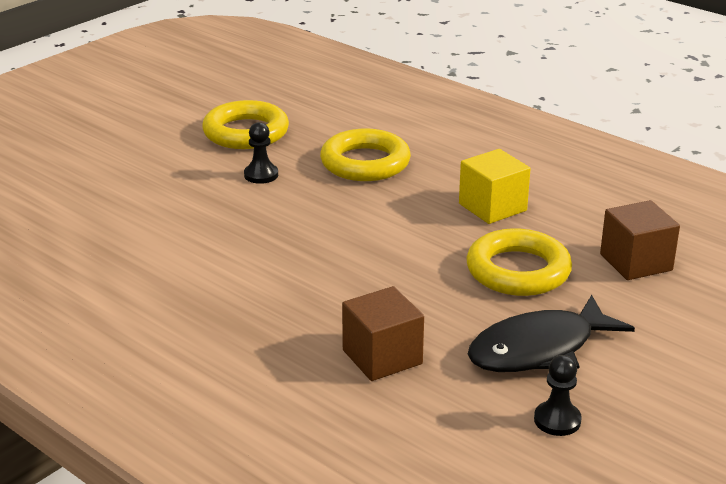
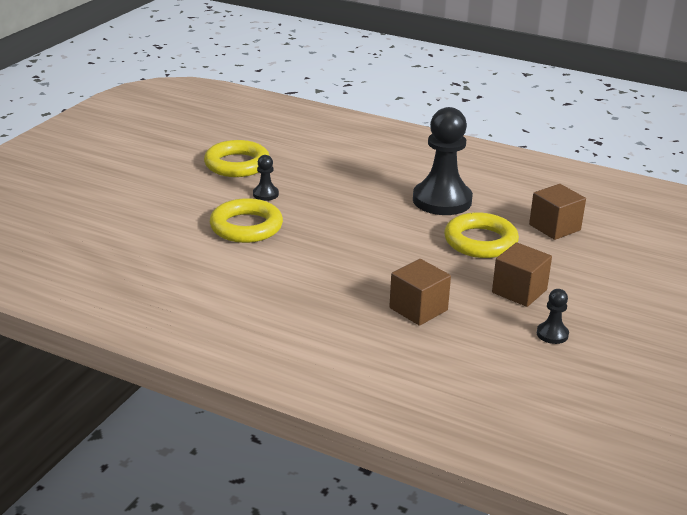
camera: 15 degrees left, 0 degrees up
yellow ring [320,129,411,181] -> yellow ring moved to [210,198,283,243]
yellow cube [459,149,531,224] -> black pawn [413,107,473,215]
black fish [468,295,635,372] -> brown cube [492,242,552,307]

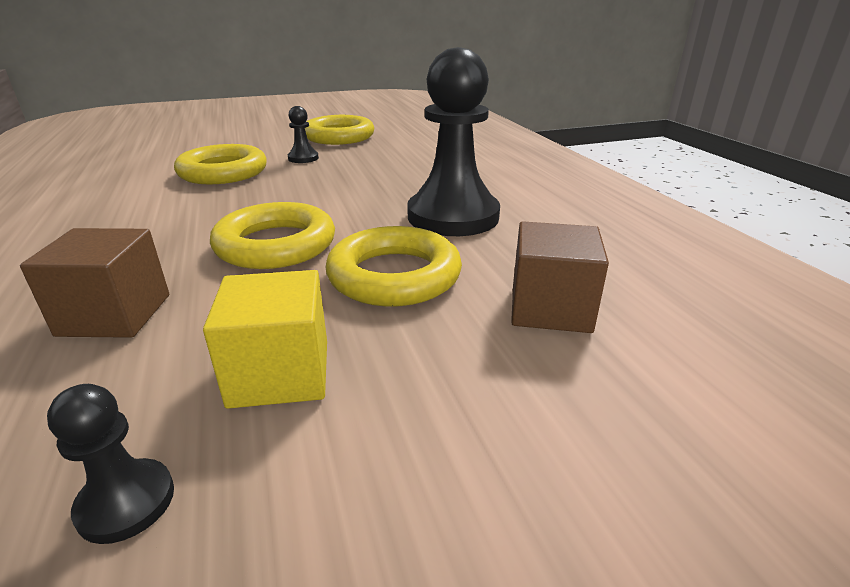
camera: 45 degrees right, 0 degrees up
brown cube [492,242,552,307] -> yellow cube [203,270,327,409]
none -> yellow ring [210,202,335,269]

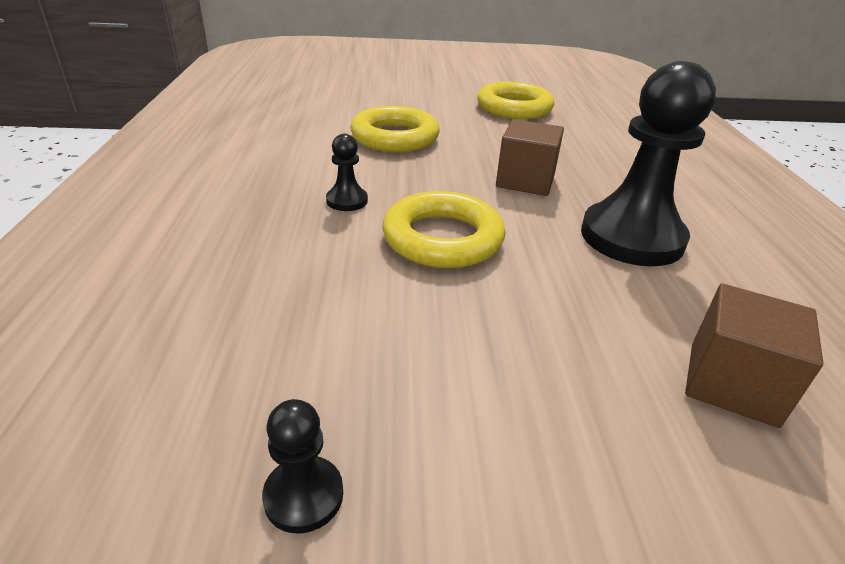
camera: 15 degrees right, 5 degrees up
brown cube [20,228,169,338] -> brown cube moved to [496,119,564,196]
yellow cube [203,270,327,409] -> none
black pawn [288,106,319,163] -> black pawn moved to [326,134,368,211]
yellow ring [326,226,462,307] -> none

